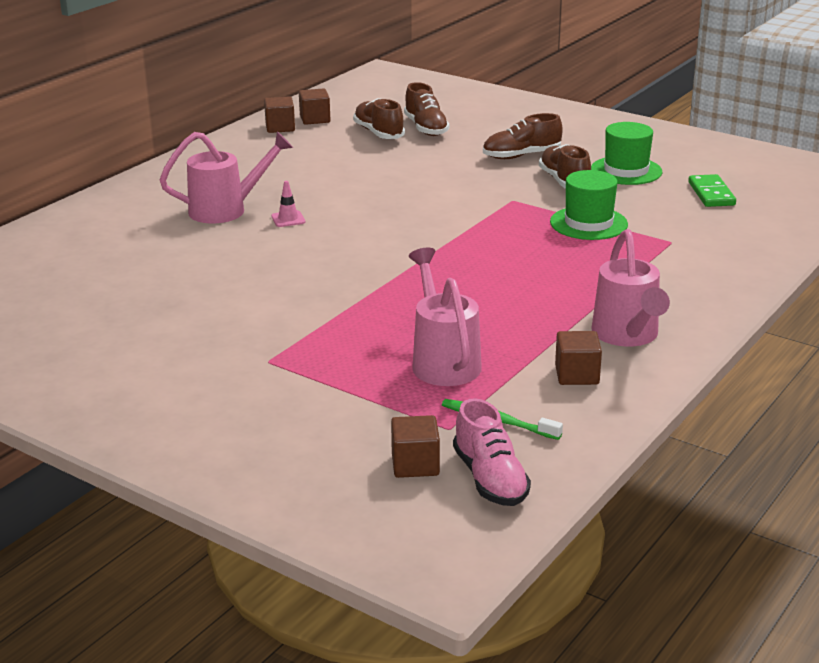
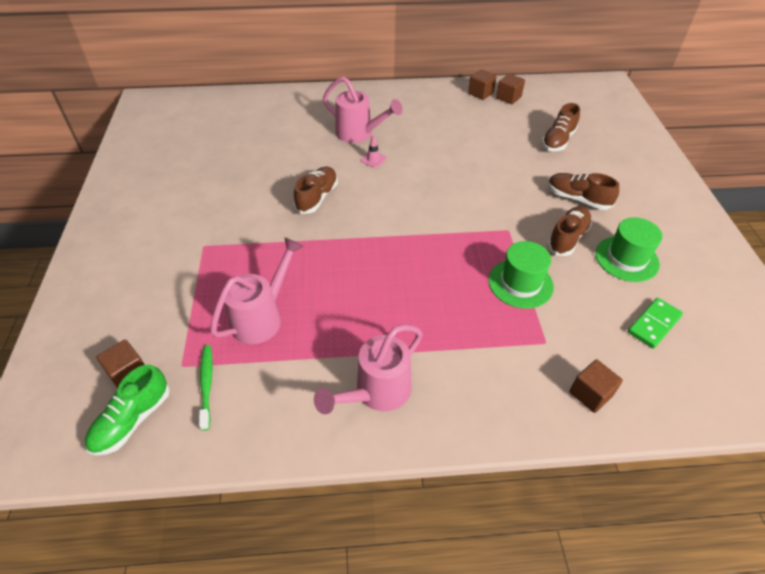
camera: 50 degrees right, 20 degrees up
brown shoe [353,98,405,139] -> brown shoe moved to [294,167,338,214]
pink shoe [453,398,531,506] -> green shoe [85,364,170,456]
brown cube [555,331,602,385] -> brown cube moved to [569,359,623,413]

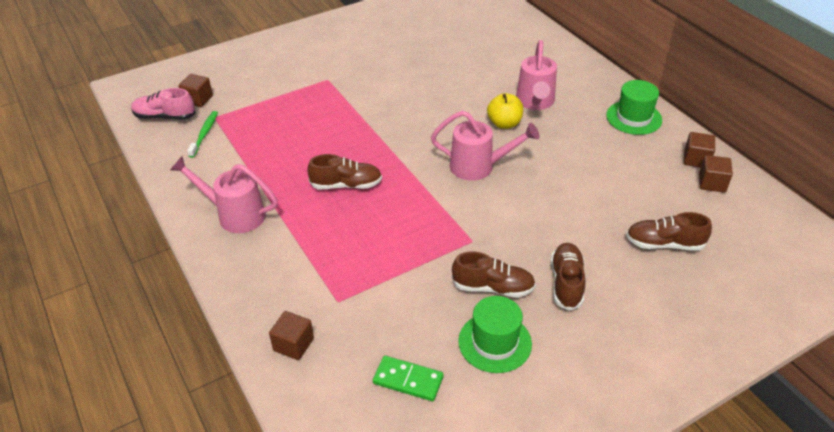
camera: 65 degrees right, 5 degrees down
green shoe [85,364,170,456] -> pink shoe [131,88,196,120]
green toothbrush [199,345,213,430] -> green toothbrush turned 45 degrees counterclockwise [187,111,218,158]
pink watering can [210,237,303,344] -> pink watering can moved to [431,111,539,181]
brown shoe [294,167,338,214] -> brown shoe moved to [307,154,382,189]
pink traffic cone [361,135,386,168] -> yellow apple [487,93,523,129]
green hat [489,241,554,309] -> green hat moved to [606,80,662,135]

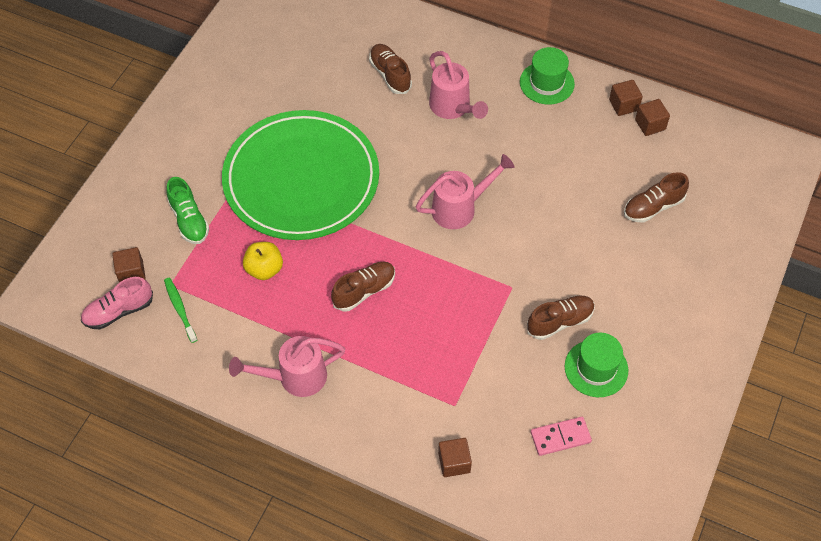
camera: 35 degrees left, 15 degrees up
green domino [373,356,444,401] -> pink domino [531,417,592,456]
yellow apple [487,93,523,129] -> yellow apple moved to [243,242,283,280]
brown shoe [551,243,585,311] -> brown shoe moved to [369,44,412,94]
none -> green shoe [166,177,209,244]
none -> green plate [222,110,379,240]

